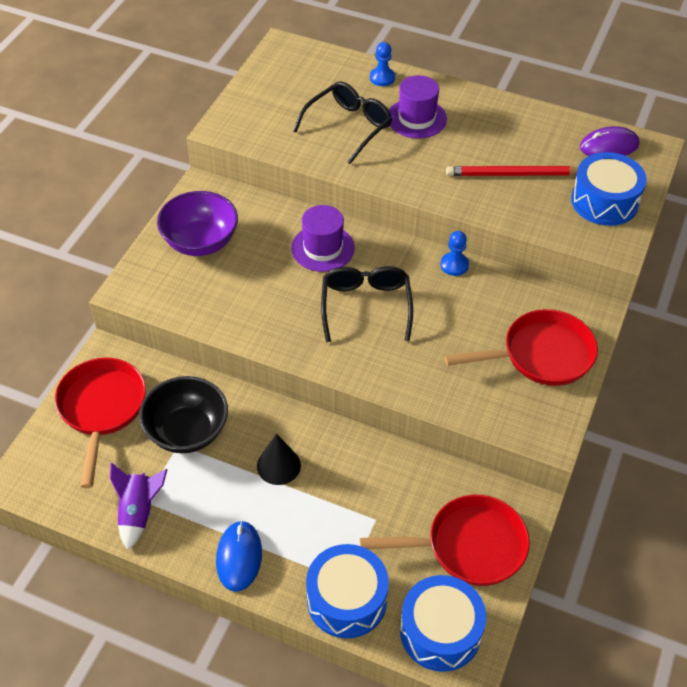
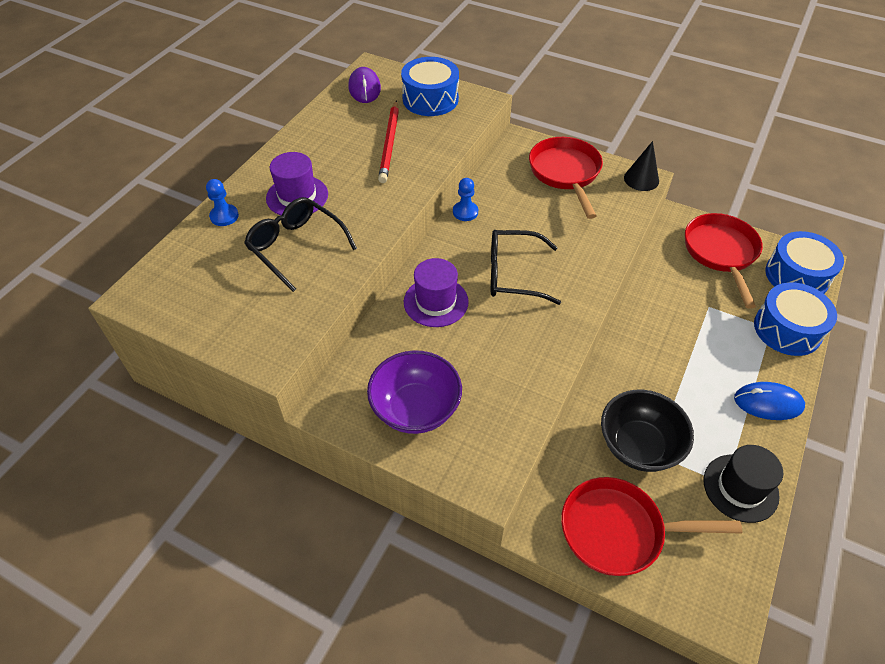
camera: 85 degrees left, 0 degrees up
purple rocket [110,463,168,550] -> black hat [703,445,783,523]
black cone [257,434,301,485] -> black cone moved to [624,141,659,191]

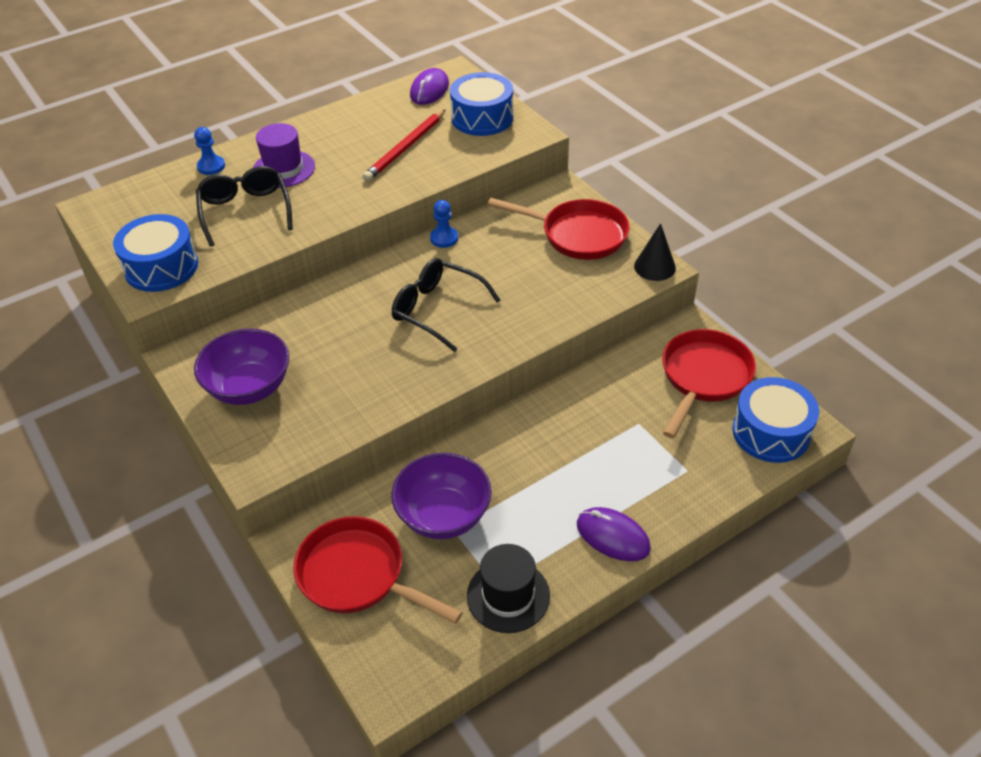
camera: 30 degrees right, 5 degrees down
purple hat [404,258,469,327] -> none
red pan [529,137,603,219] -> red pan turned 90 degrees clockwise [488,198,630,260]
black bowl [601,390,694,472] -> purple bowl [391,453,492,539]
blue mouse [734,382,805,420] -> purple mouse [577,507,651,561]
blue drum [754,283,837,356] -> blue drum moved to [113,214,198,292]

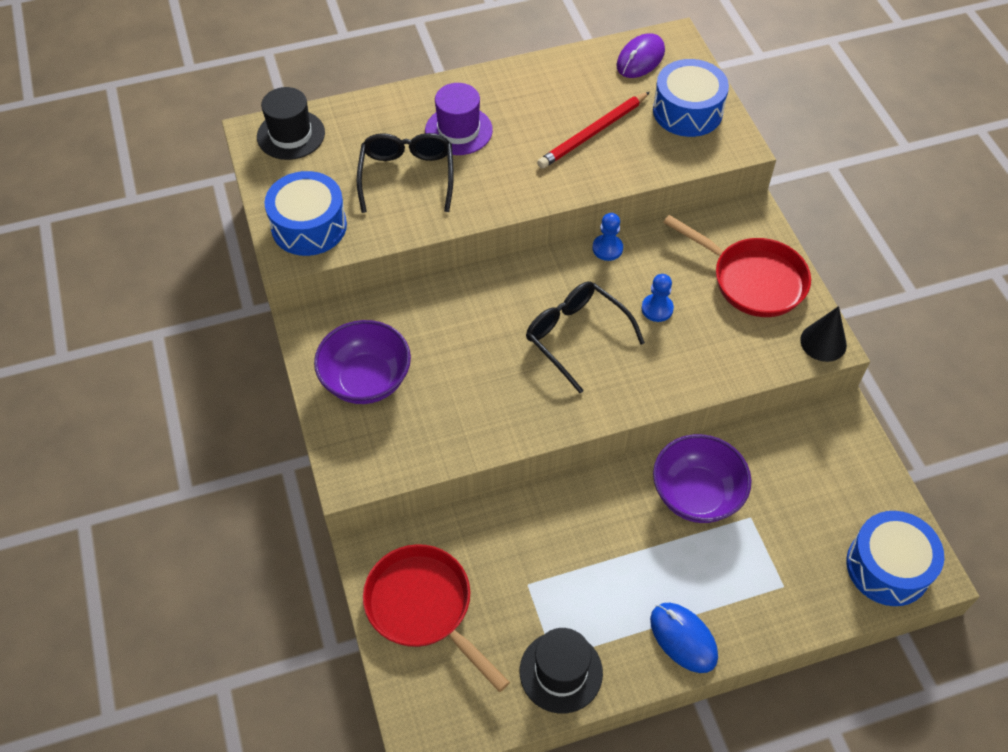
camera: 15 degrees right, 10 degrees up
blue pawn [194,127,225,175] -> blue pawn moved to [641,274,674,322]
purple bowl [391,453,492,539] -> purple bowl moved to [653,434,752,523]
purple mouse [577,507,651,561] -> blue mouse [650,603,718,673]
red pan [662,329,756,438] -> none
none -> black hat [257,87,325,160]

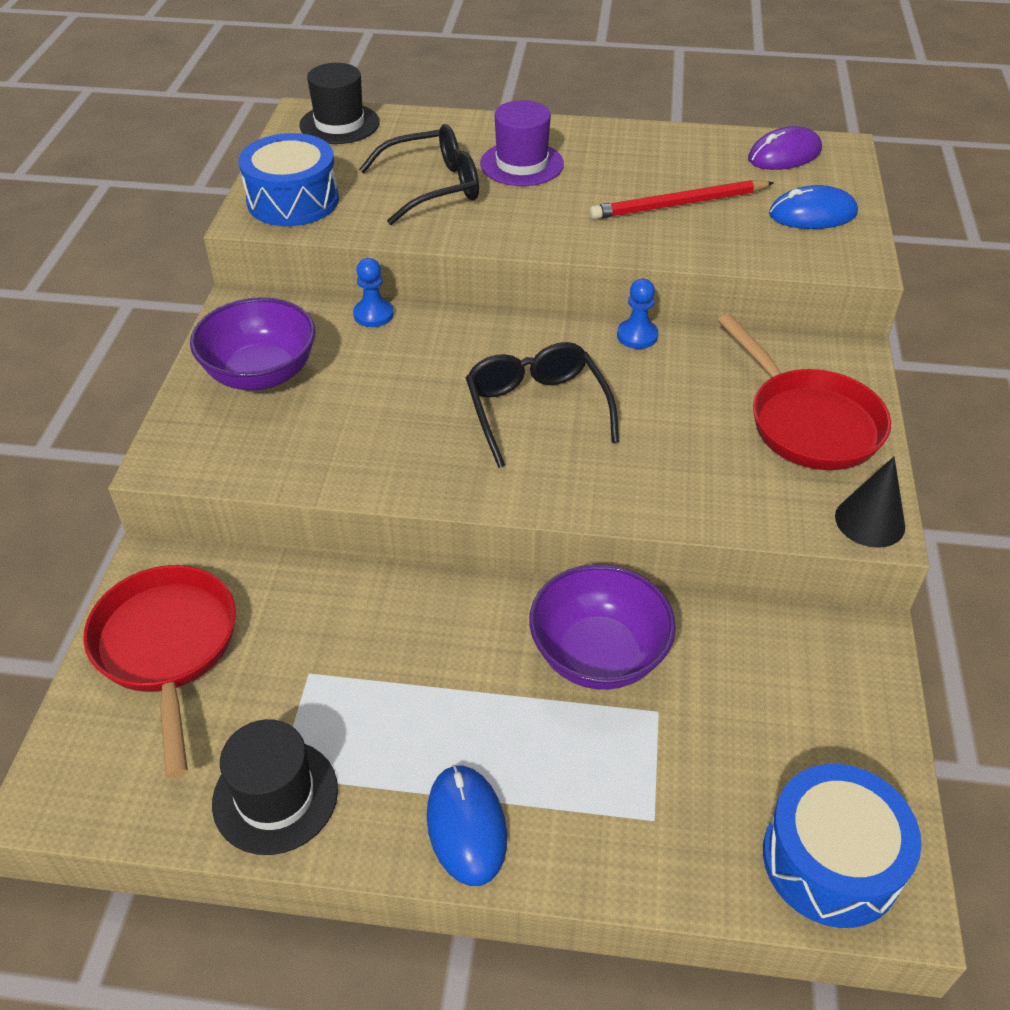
camera: 25 degrees right, 10 degrees down
black glasses [357,133,454,213] -> black glasses turned 45 degrees clockwise [359,124,479,225]
blue pawn [641,274,674,322] -> blue pawn moved to [353,258,394,327]
blue drum [653,59,729,137] -> blue mouse [769,185,858,229]

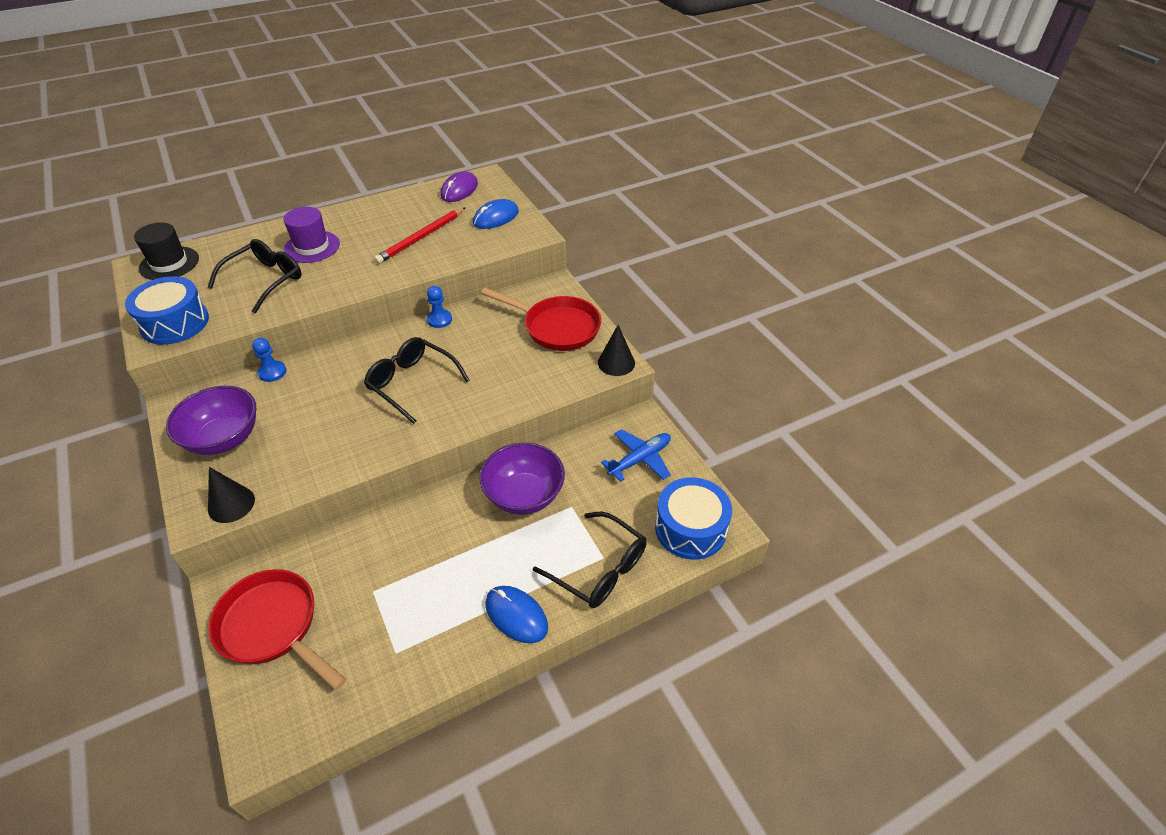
camera: 35 degrees left, 0 degrees up
black hat [212,719,338,855] -> none
none -> black cone [208,467,255,523]
none -> black glasses [533,512,647,608]
none -> blue plane [601,429,671,482]

